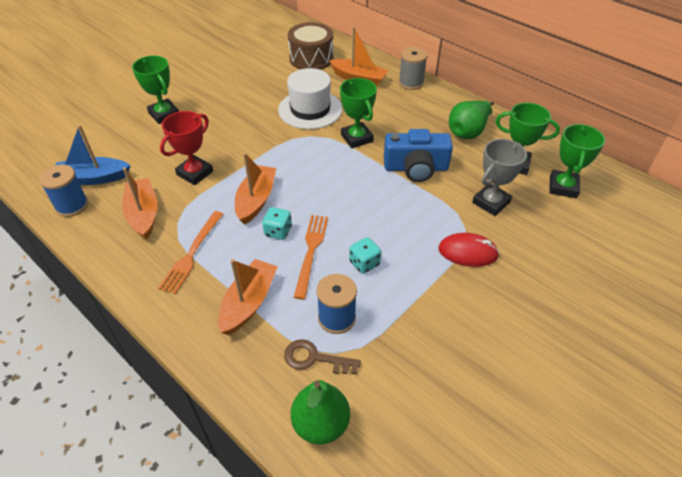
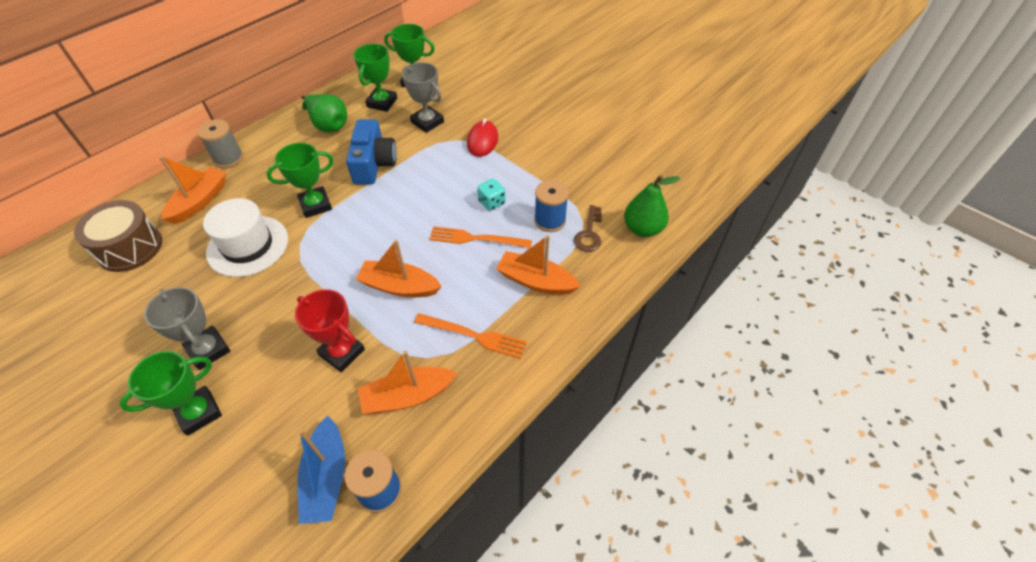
camera: 90 degrees left, 5 degrees up
turquoise dice [262,207,292,240] -> none
none -> grey trophy [144,287,230,370]

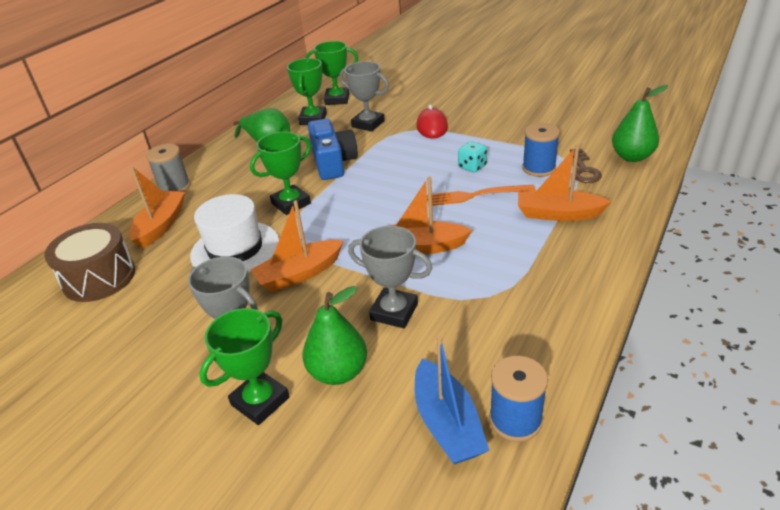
camera: 10 degrees left, 15 degrees down
red trophy [295,289,365,372] -> grey trophy [348,226,433,328]
orange boat [358,350,457,414] -> orange boat moved to [251,200,343,292]
orange fork [414,313,527,359] -> none
none -> green pear [303,286,367,385]

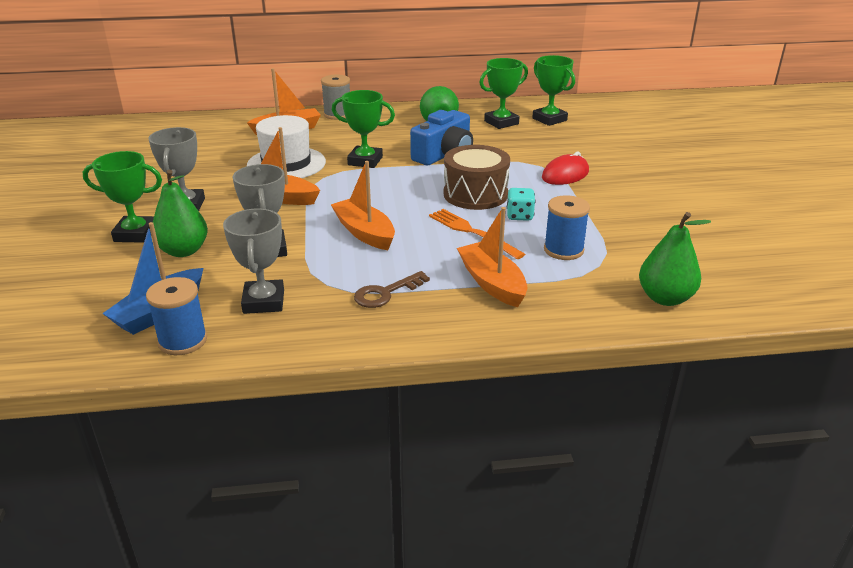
camera: 50 degrees right, 5 degrees down
brown drum [44,223,136,302] -> brown drum moved to [444,145,510,210]
grey trophy [340,61,389,131] -> grey trophy moved to [223,209,284,314]
brown key [570,149,602,183] -> brown key moved to [354,271,430,308]

